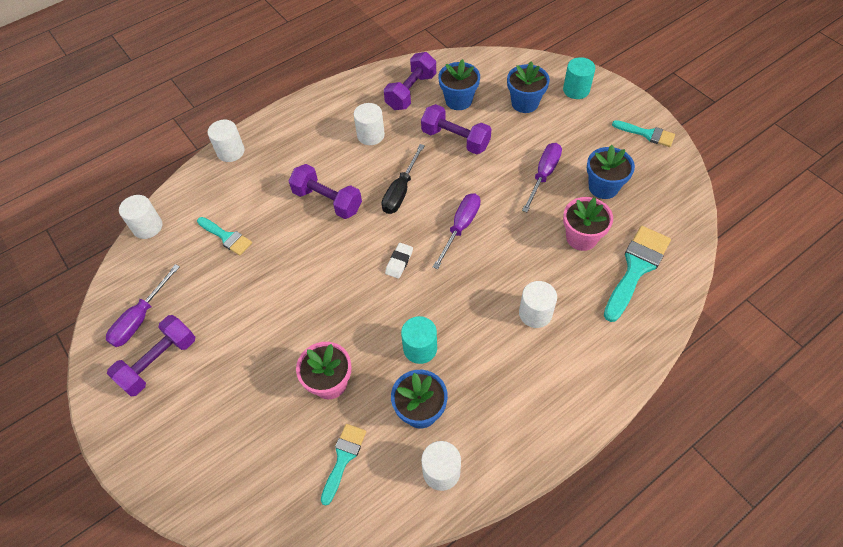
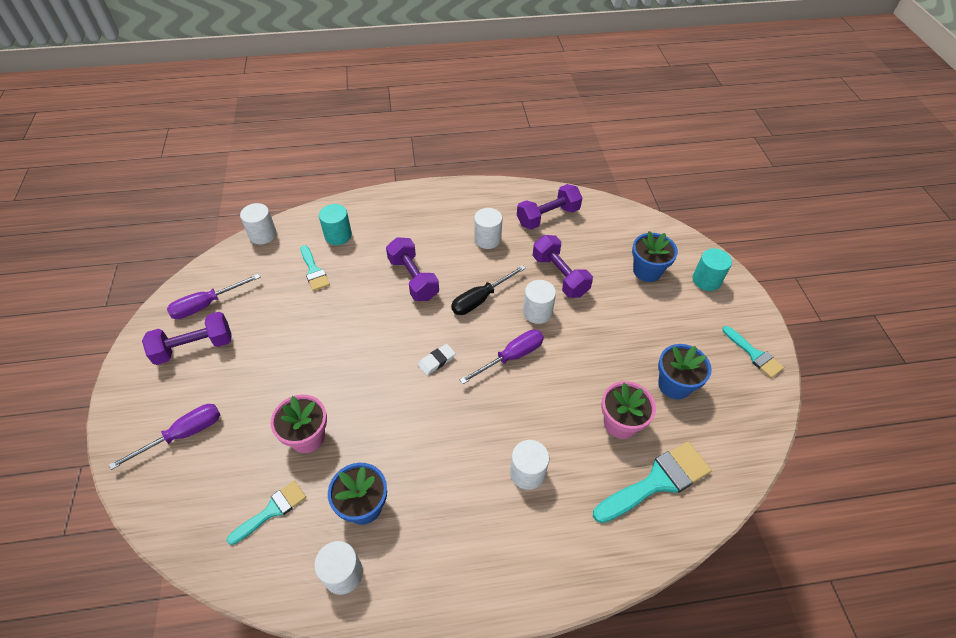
camera: 25 degrees right, 5 degrees down
white cylinder [208,120,245,162] -> white cylinder moved to [523,280,556,324]
turquoise cylinder [401,316,437,364] -> turquoise cylinder moved to [319,204,352,245]
blue flower pot [438,59,480,110] -> none
purple screwdriver [522,143,562,212] -> purple screwdriver moved to [109,404,220,470]

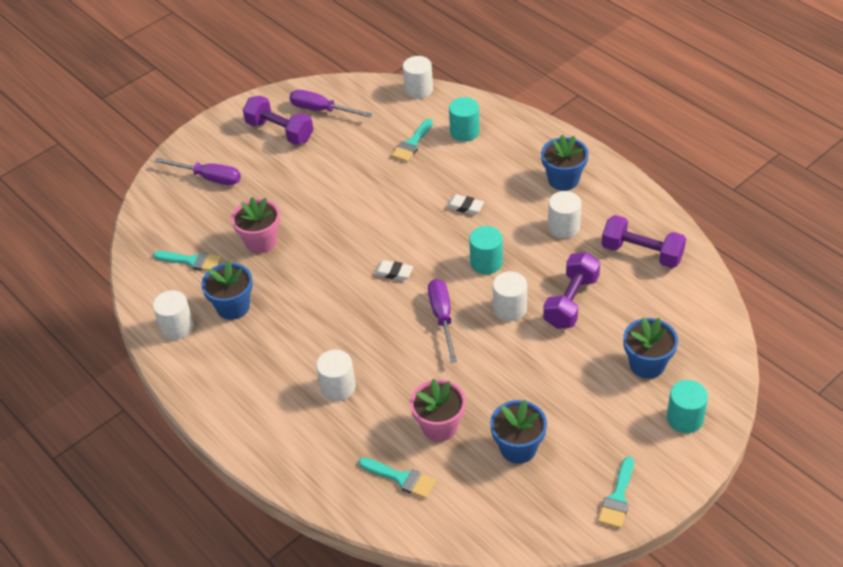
camera: 60 degrees right, 5 degrees down
purple dumbbell [386,237,439,301] -> white eraser [446,194,484,215]
black screwdriver [451,265,526,315] -> turquoise cylinder [469,226,503,274]
purple screwdriver [460,329,544,384] -> purple screwdriver turned 120 degrees counterclockwise [428,279,457,363]
turquoise brush [593,442,712,523] -> turquoise brush [359,458,436,499], size x0.60
none -> blue flower pot [541,135,588,191]

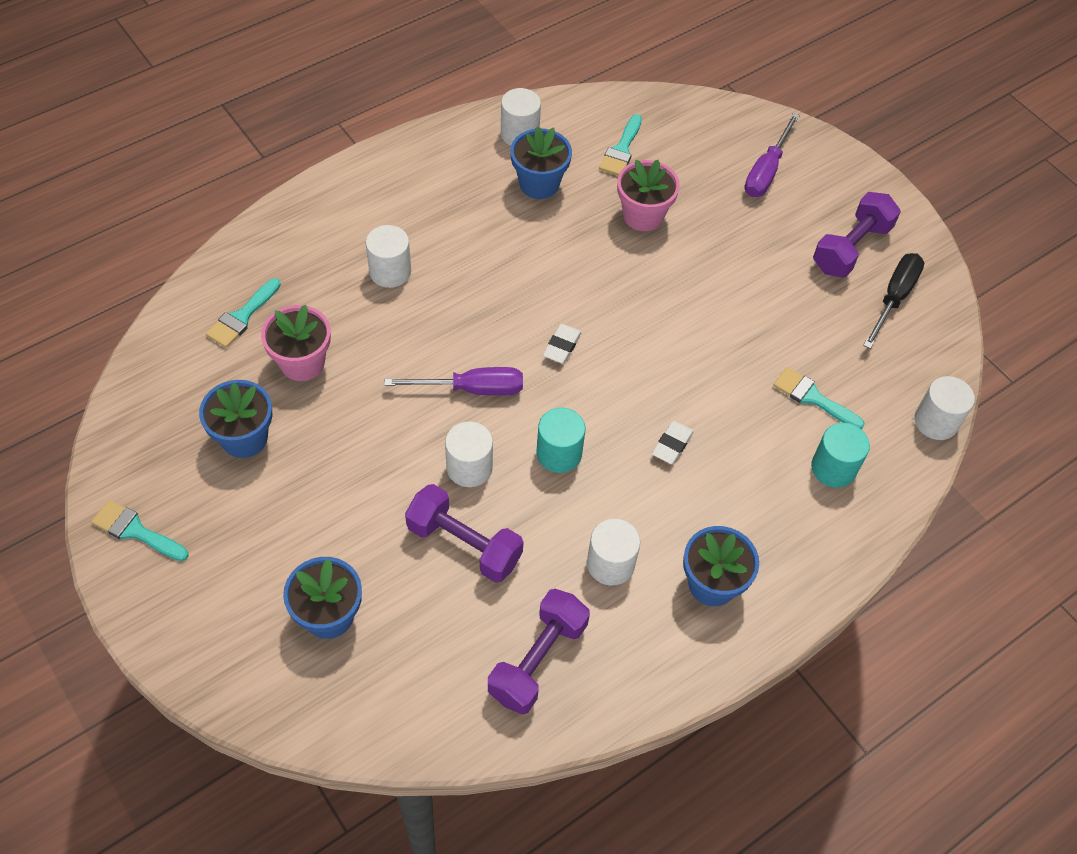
camera: 90 degrees right, 10 degrees up
purple screwdriver [290,90,373,118] -> black screwdriver [863,253,925,349]
turquoise cylinder [667,380,708,433] -> none

